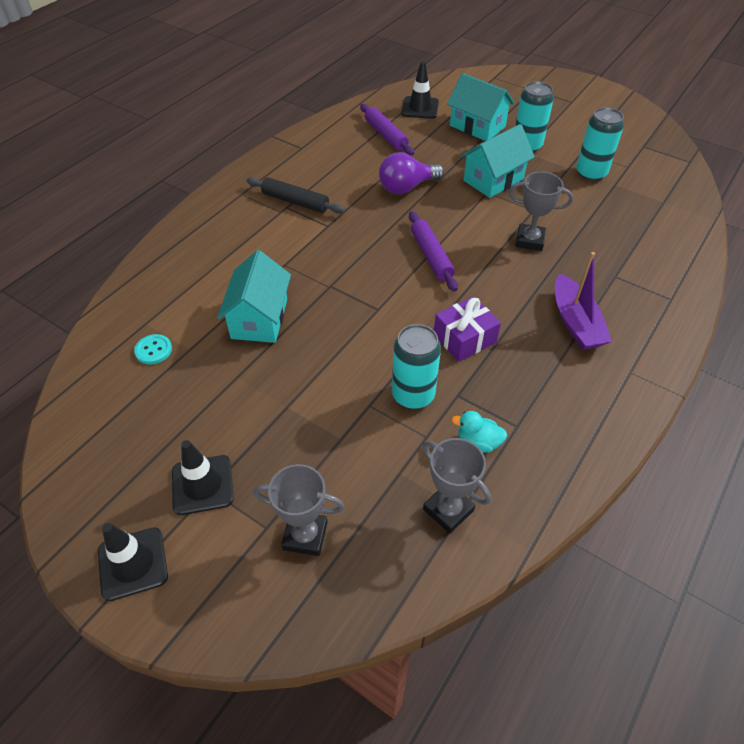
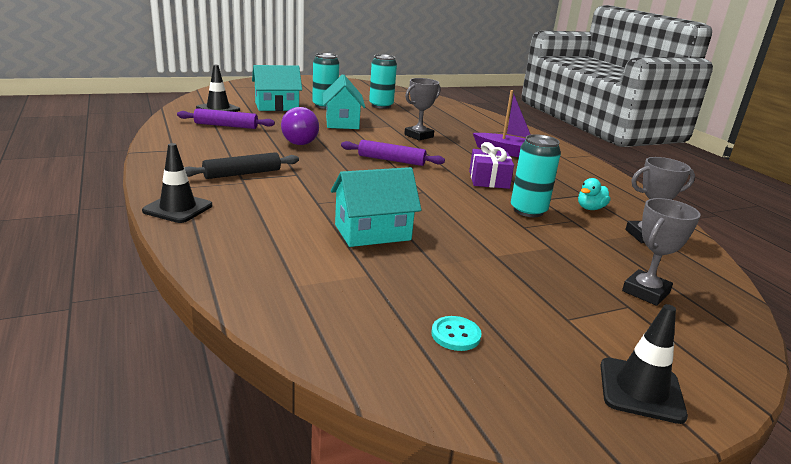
camera: 60 degrees left, 25 degrees down
turquoise button [134,334,172,365] -> turquoise button moved to [431,316,482,351]
black traffic cone [172,440,234,515] -> black traffic cone moved to [142,143,212,223]
turquoise house [217,250,291,343] -> turquoise house turned 60 degrees counterclockwise [331,167,421,247]

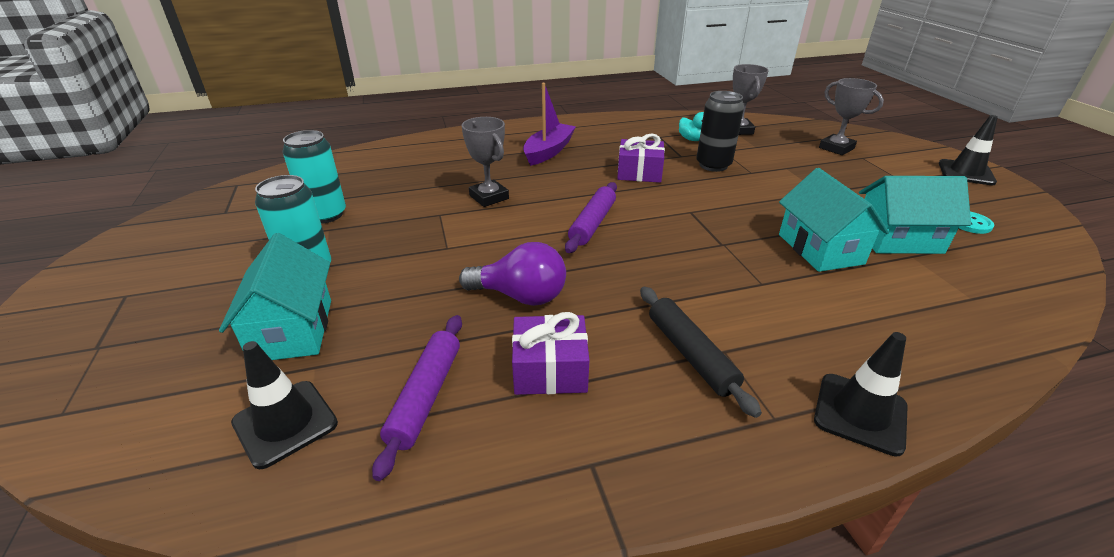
camera: 80 degrees left, 10 degrees up
turquoise house [322,74,365,129] -> turquoise house moved to [859,176,971,254]
turquoise can [511,134,561,217] -> black can [696,91,744,172]
none -> purple gift [512,312,589,395]

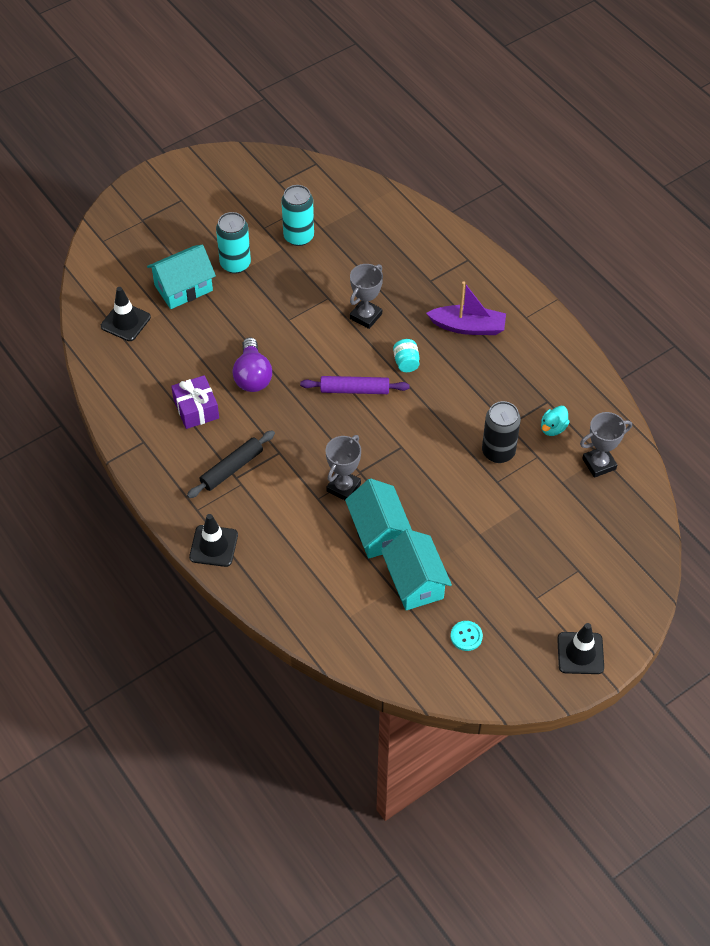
camera: 70 degrees right, 20 degrees up
purple rolling pin [372,315,462,481] -> none
purple gift [617,134,665,183] -> none
turquoise house [779,168,889,272] -> turquoise house turned 75 degrees counterclockwise [345,478,412,559]
grey trophy [819,78,884,155] -> grey trophy moved to [326,435,361,500]
none -> turquoise jar [393,339,420,372]

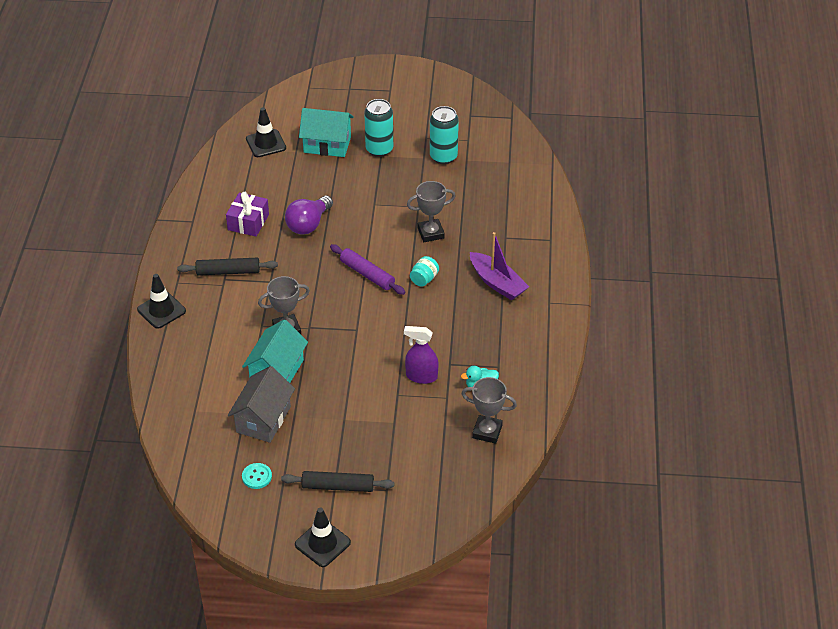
camera: 40 degrees right, 10 degrees down
turquoise house [381,529,452,610] -> grey house [228,366,295,443]
black can [482,401,521,463] -> purple spray bottle [404,326,438,384]
none -> black rolling pin [281,471,394,492]

